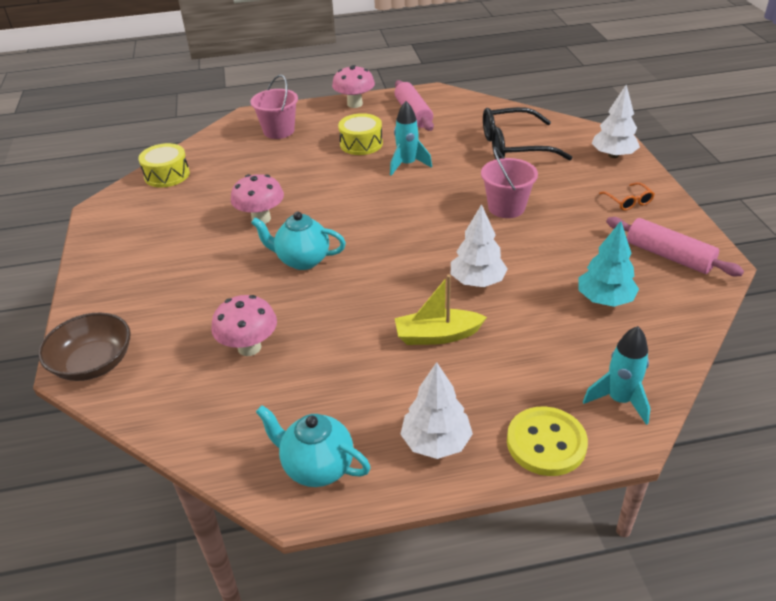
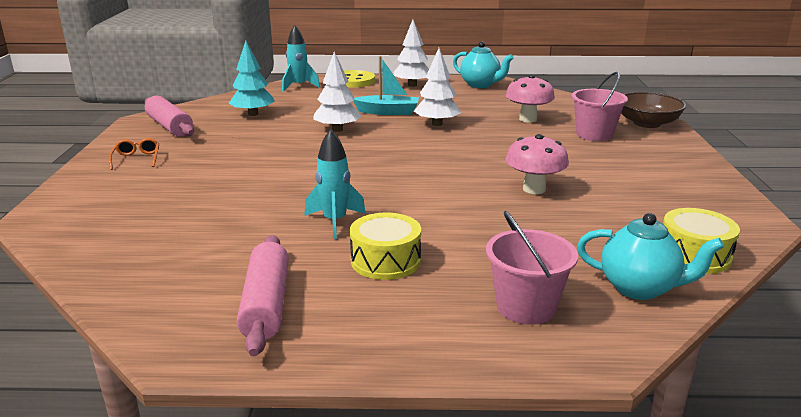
camera: 170 degrees left, 15 degrees down
turquoise teapot [251,212,346,270] -> turquoise teapot moved to [577,213,724,300]
pink mushroom [332,65,375,108] -> none
yellow boat [395,275,487,345] -> turquoise boat [353,56,419,115]
pink bucket [481,147,538,218] -> pink bucket moved to [572,72,628,141]
black glasses [483,107,573,161] -> none
white tree [592,85,640,158] -> white tree moved to [414,48,461,126]

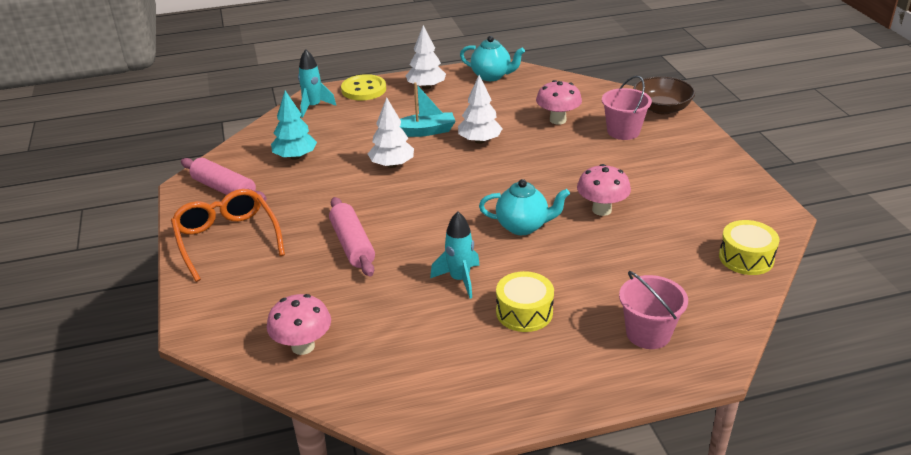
camera: 15 degrees left, 10 degrees up
orange glasses [109,138,159,170] -> orange glasses [171,189,285,282], size x2.19
pink rolling pin [237,235,289,356] -> pink rolling pin moved to [329,197,375,276]
turquoise teapot [577,213,724,300] -> turquoise teapot moved to [479,179,570,235]
none -> pink mushroom [267,294,331,355]

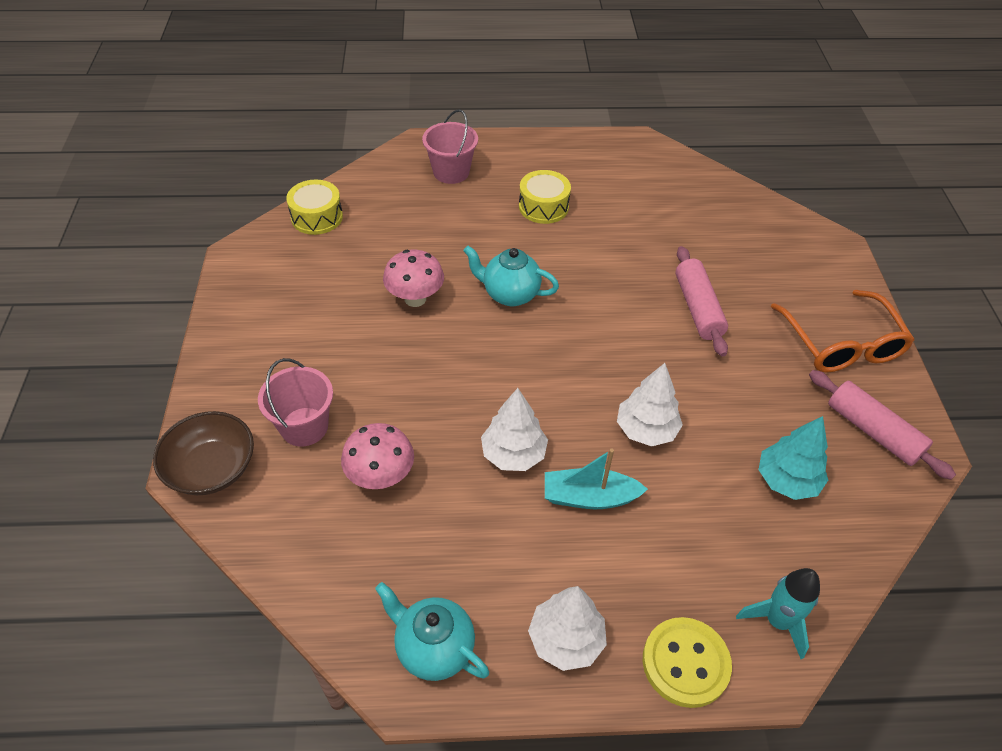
camera: 170 degrees left, 15 degrees up
pink mushroom [267,294,331,355] -> none
turquoise rocket [430,211,480,299] -> none

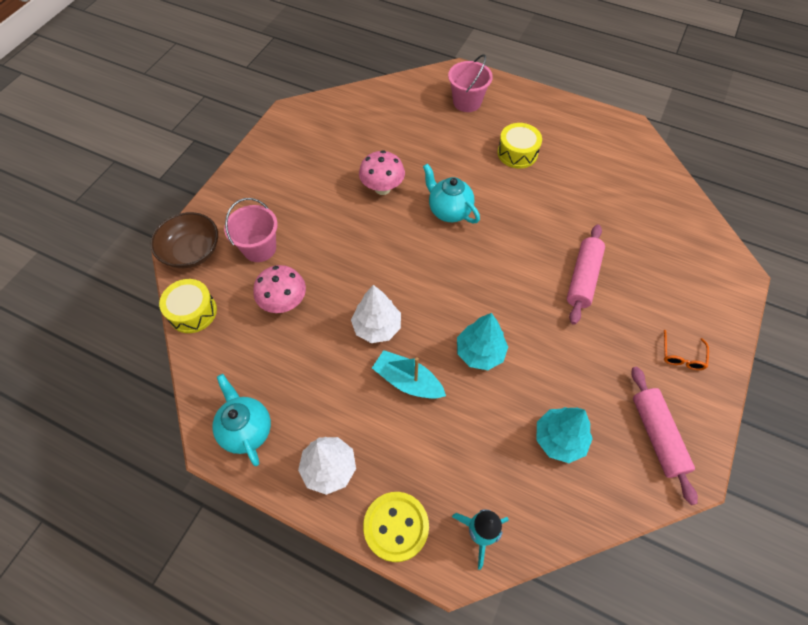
camera: 30 degrees right, 10 degrees up
yellow drum [286,180,343,235] -> yellow drum moved to [159,279,217,333]
white tree [617,363,683,447] -> turquoise tree [457,313,508,370]
orange glasses [771,290,914,372] -> orange glasses [664,330,709,370], size x0.46

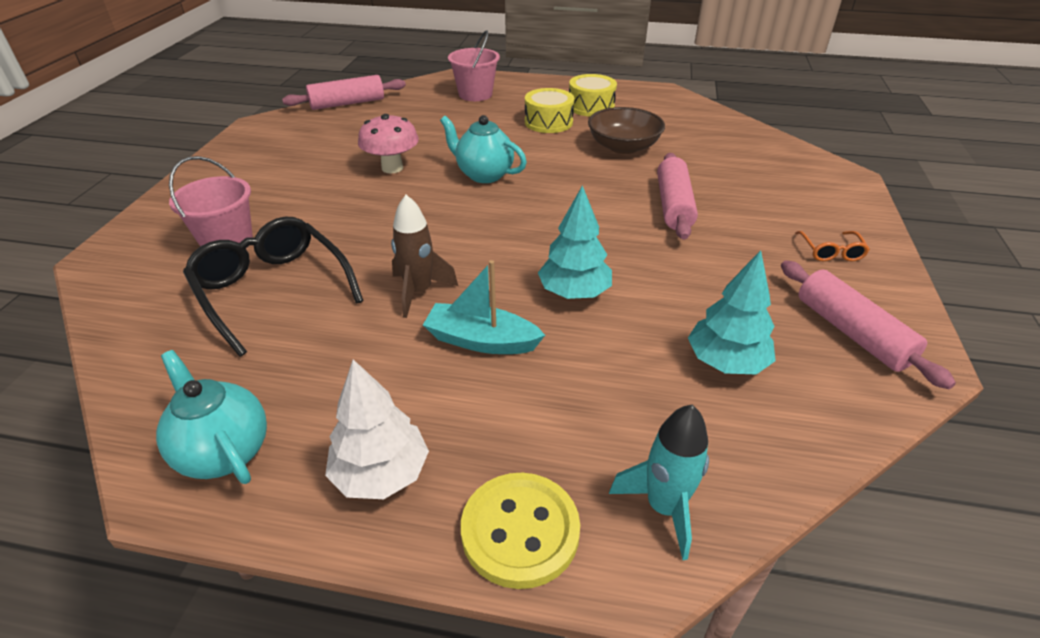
camera: 15 degrees left, 20 degrees down
brown bowl [151,212,218,268] -> brown bowl moved to [588,107,665,154]
yellow drum [159,279,217,333] -> yellow drum moved to [569,74,617,117]
pink mushroom [253,265,306,313] -> black glasses [183,217,364,357]
white tree [351,285,401,343] -> brown rocket [391,195,458,318]
none -> pink rolling pin [282,75,406,110]

